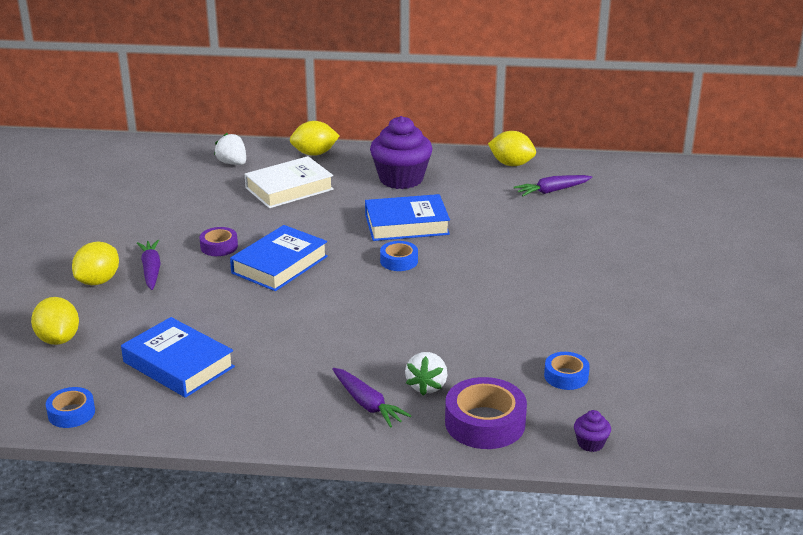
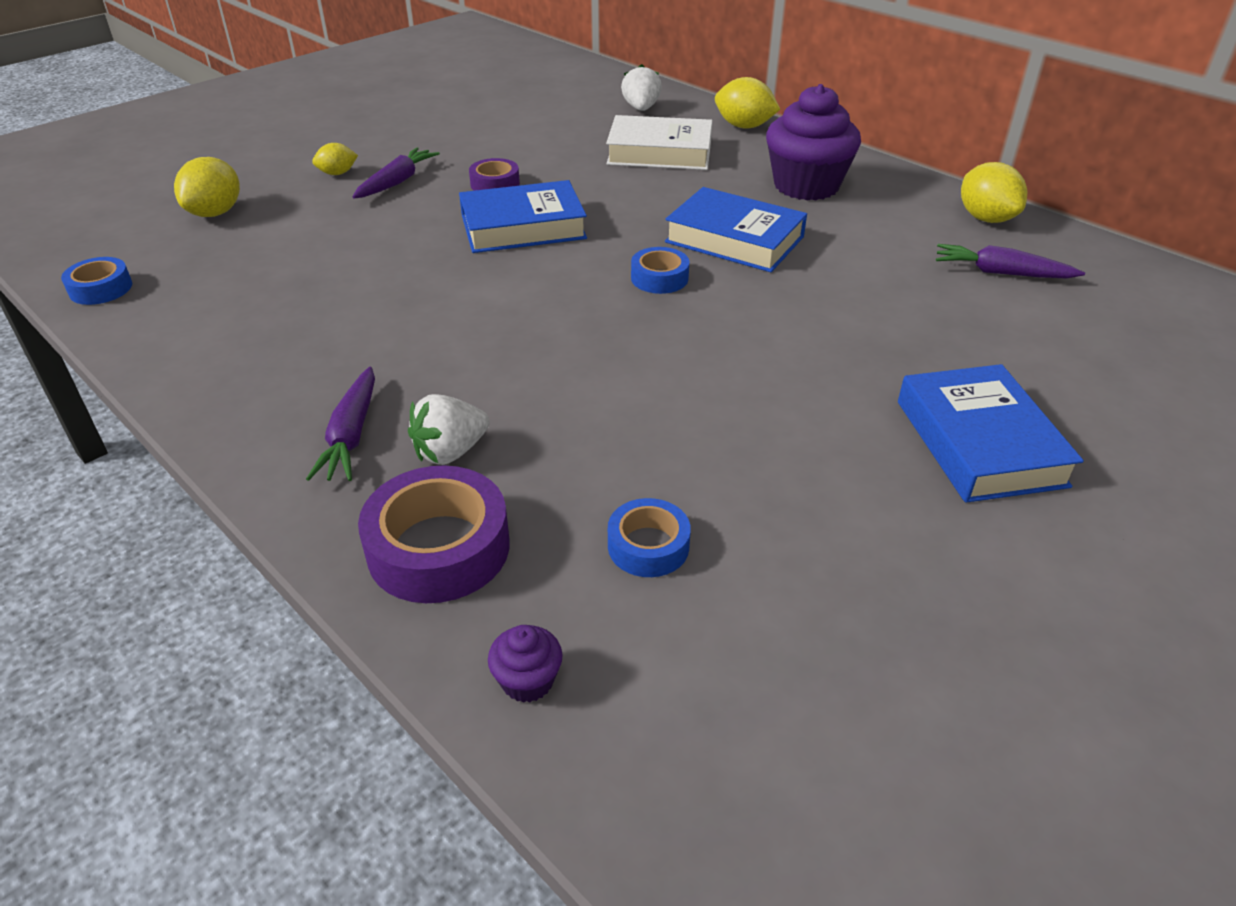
camera: 40 degrees right, 10 degrees up
yellow lemon [72,242,119,285] -> yellow lemon [312,143,358,175], size x0.59
blue book [121,317,235,398] -> blue book moved to [898,364,1084,503]

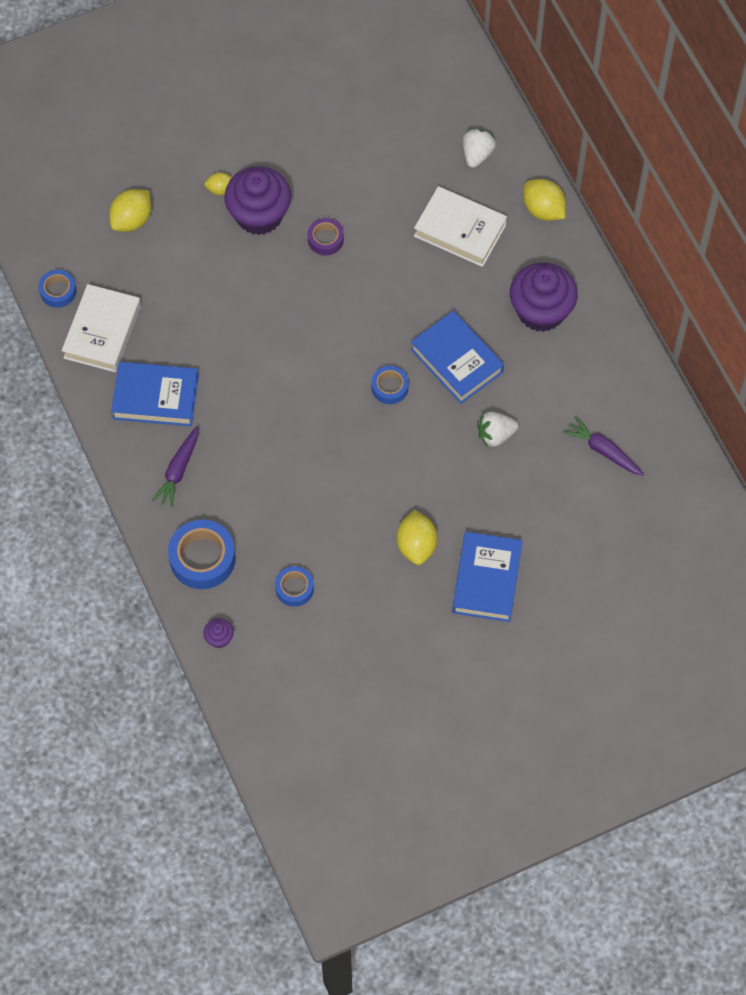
camera: 20 degrees right, 25 degrees up
purple carrot [353,147,440,199] -> purple cupcake [224,166,291,235]
purple tape [358,465,510,603] -> blue tape [168,520,236,589]
white strawberry [408,394,490,465] -> white strawberry moved to [477,411,519,448]
blue book [459,180,587,253] -> blue book moved to [111,362,199,426]
yellow lemon [961,162,1027,223] -> yellow lemon moved to [396,510,438,565]
none -> white book [62,284,141,372]

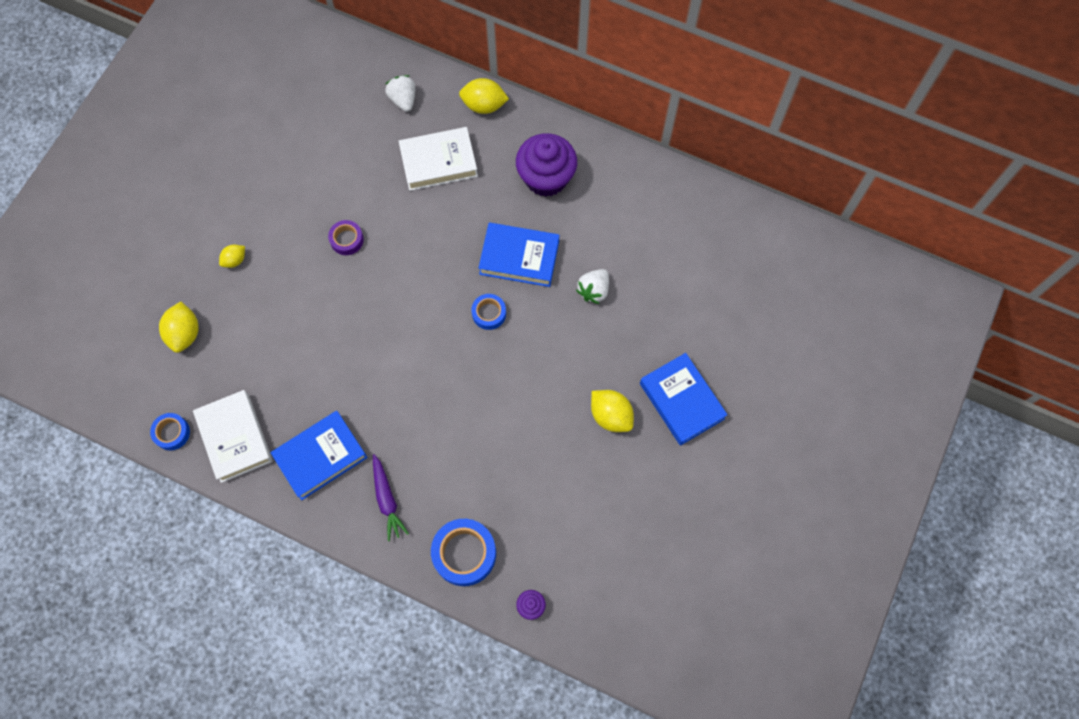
camera: 40 degrees left, 5 degrees up
purple cupcake [224,166,291,235] -> none
blue tape [275,566,314,607] -> none
purple carrot [563,416,644,476] -> none

